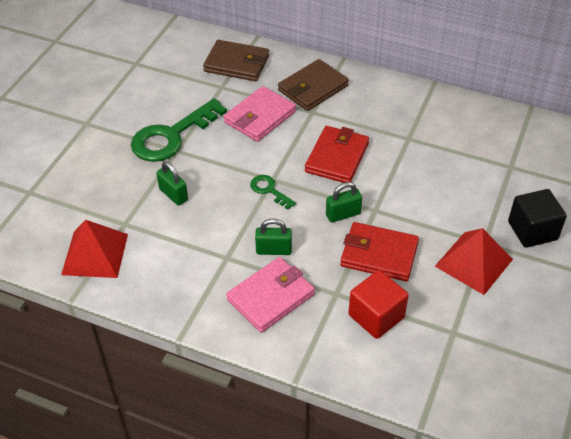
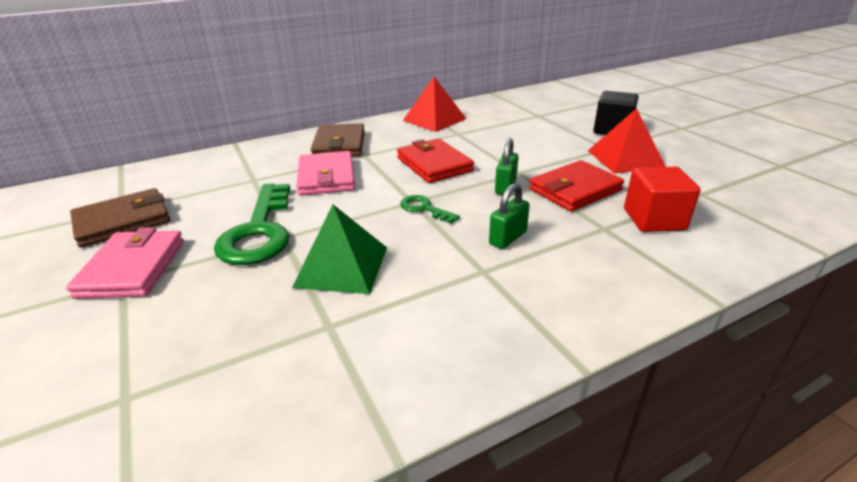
camera: 50 degrees left, 15 degrees down
red pyramid [61,220,128,278] -> red pyramid moved to [403,77,466,132]
green padlock [156,161,188,206] -> green pyramid [292,205,387,294]
brown wallet [203,40,269,81] -> brown wallet moved to [70,188,170,248]
pink wallet [226,257,315,333] -> pink wallet moved to [66,227,184,299]
green key [250,175,296,210] -> green key turned 45 degrees clockwise [400,195,460,224]

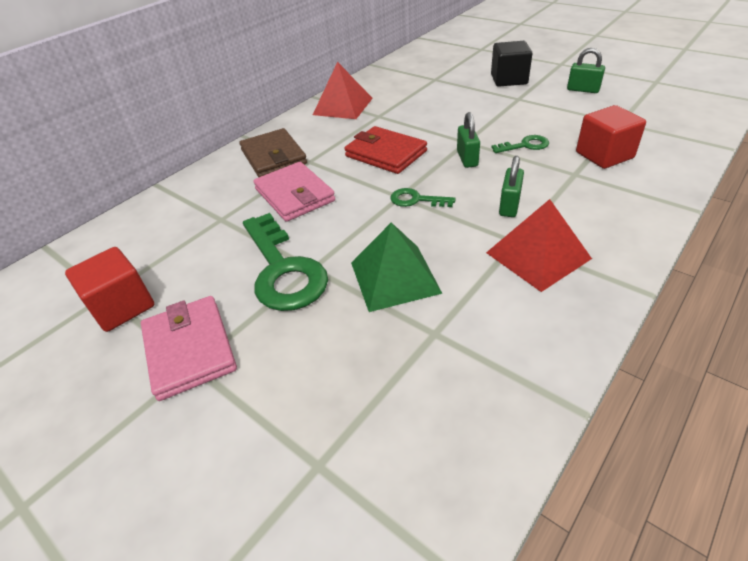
camera: 20 degrees left, 10 degrees up
brown wallet [70,188,170,248] -> red cube [65,247,154,332]
red wallet [529,160,624,212] -> green key [491,135,549,153]
red pyramid [588,108,666,174] -> red pyramid moved to [486,199,592,292]
none -> green padlock [567,48,605,93]

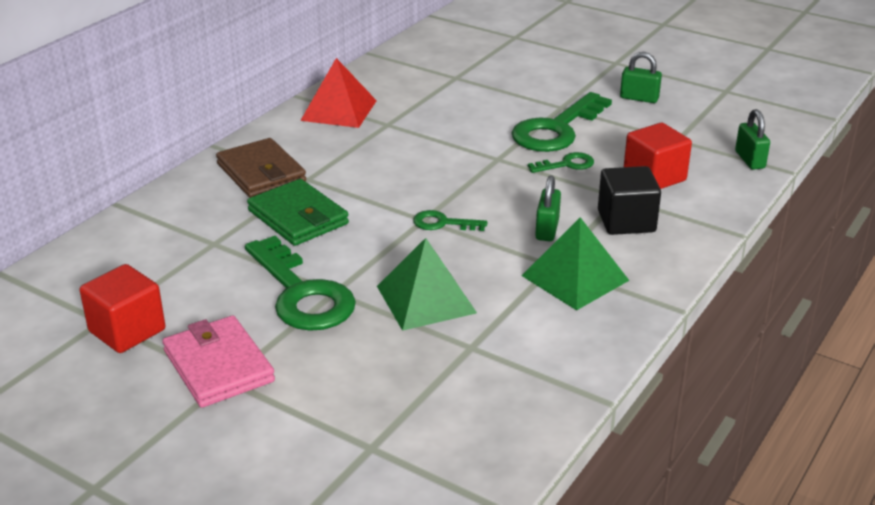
camera: 10 degrees left, 10 degrees down
pink wallet [253,162,335,222] -> green wallet [247,179,349,246]
red wallet [344,126,427,174] -> none
green padlock [457,112,480,168] -> green padlock moved to [735,109,770,170]
red pyramid [486,199,592,292] -> green pyramid [522,217,630,310]
black cube [491,41,533,87] -> black cube moved to [598,166,661,235]
none -> green key [512,92,612,152]

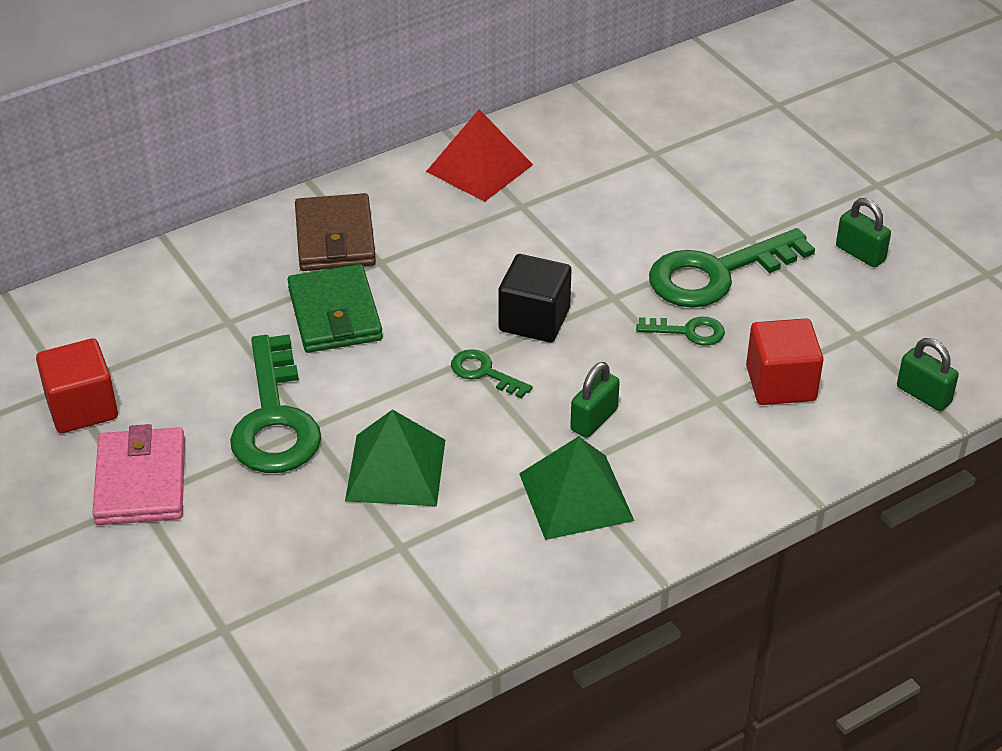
camera: 25 degrees right, 10 degrees up
black cube [598,166,661,235] -> black cube moved to [498,254,572,343]
green padlock [735,109,770,170] -> green padlock turned 60 degrees counterclockwise [897,338,959,411]

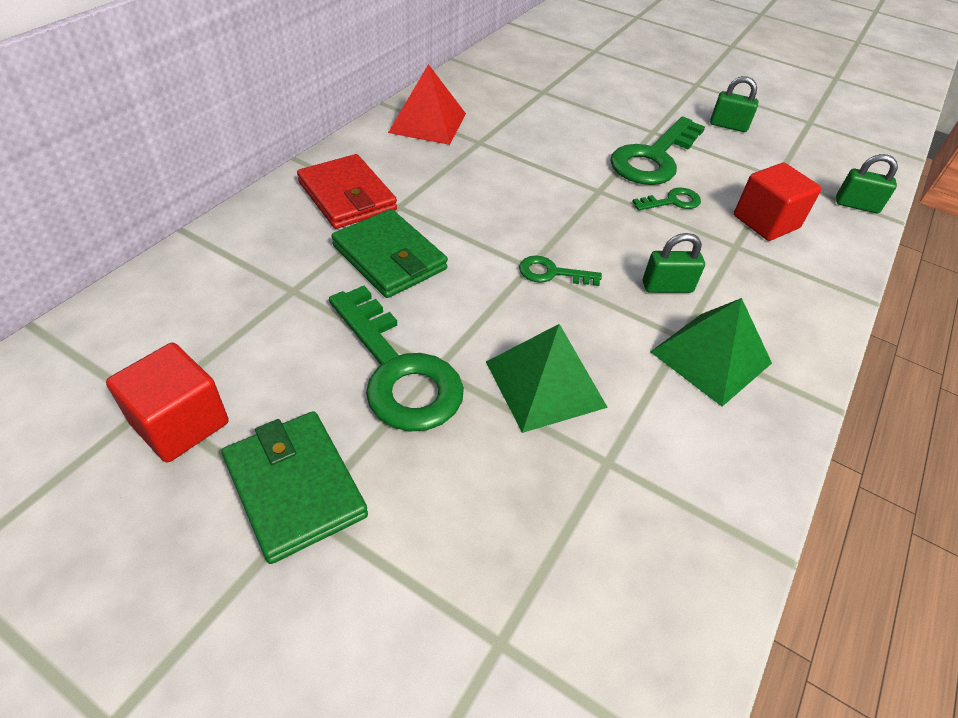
camera: 30 degrees left, 5 degrees up
pink wallet [92,424,185,525] -> green wallet [222,411,368,564]
brown wallet [295,193,376,271] -> red wallet [297,154,397,229]
black cube [498,254,572,343] -> none
green padlock [570,362,620,438] -> green padlock turned 75 degrees clockwise [643,233,705,293]

